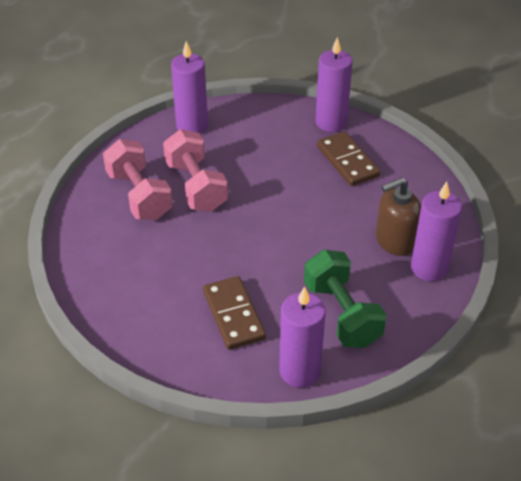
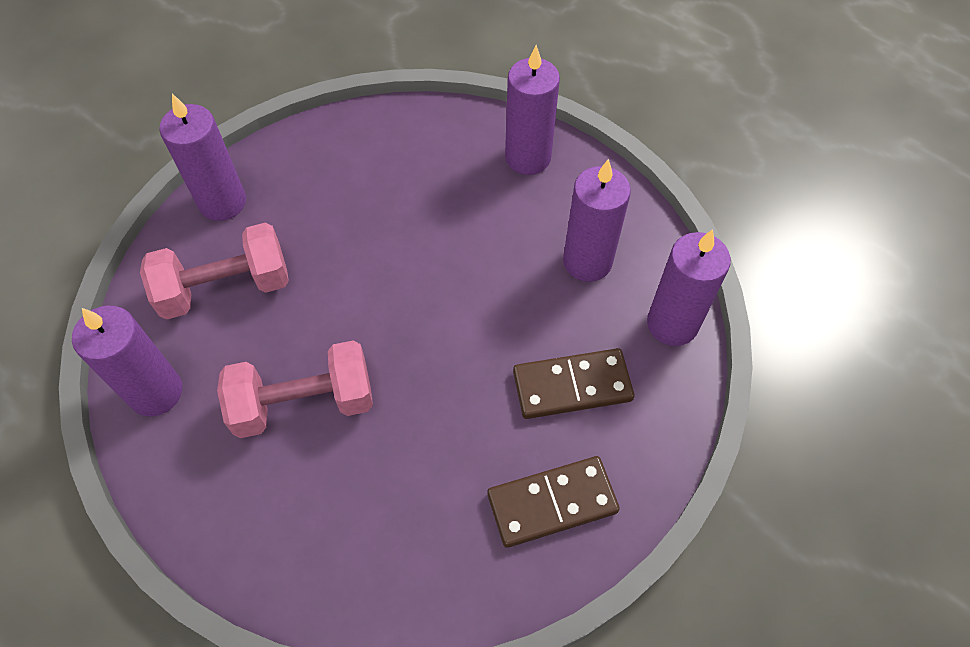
camera: 80 degrees left, 15 degrees up
pink dumbbell [103,139,173,220] -> pink dumbbell moved to [140,222,289,320]
green dumbbell [304,250,387,348] -> purple candle [563,159,631,282]
brown domino [317,131,381,186] -> brown domino moved to [487,456,620,548]
brown soap dispenser [376,177,421,256] -> none

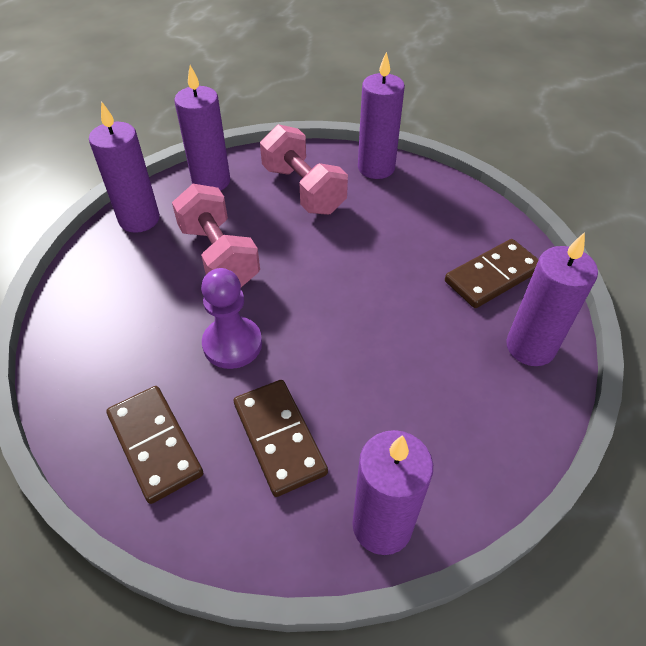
camera: 75 degrees right, 10 degrees down
purple candle [563,159,631,282] -> purple candle moved to [89,101,160,233]
none -> purple pawn [201,268,262,369]
none -> brown domino [445,239,539,308]

